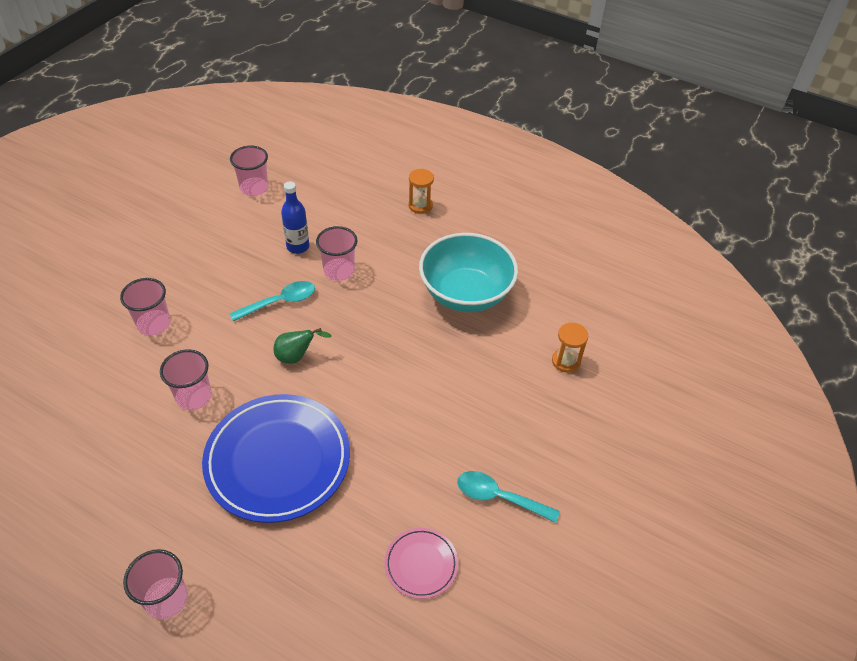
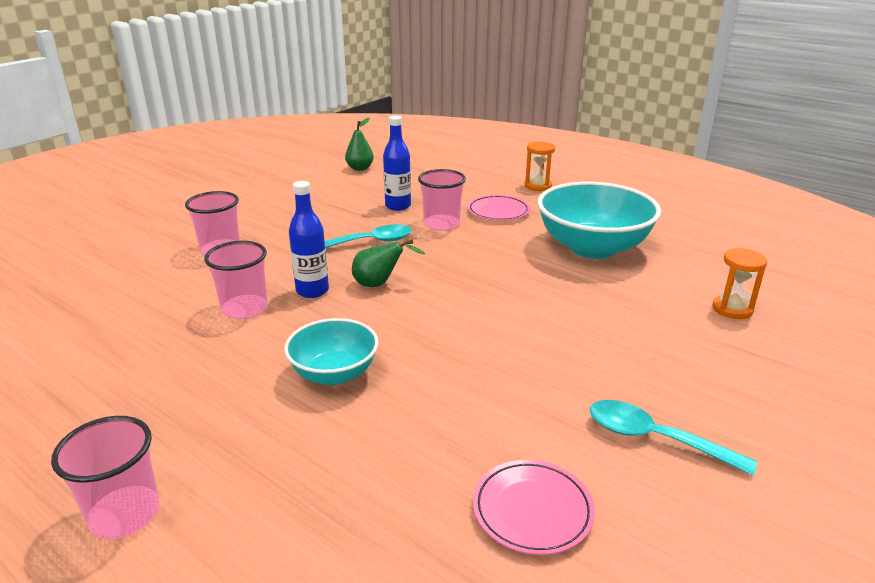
camera: 10 degrees right, 20 degrees down
blue plate [202,394,350,523] -> turquoise bowl [284,318,378,385]
pink cup [230,146,269,196] -> green pear [345,118,374,171]
none -> blue bottle [289,181,329,298]
none -> pink plate [468,195,530,221]

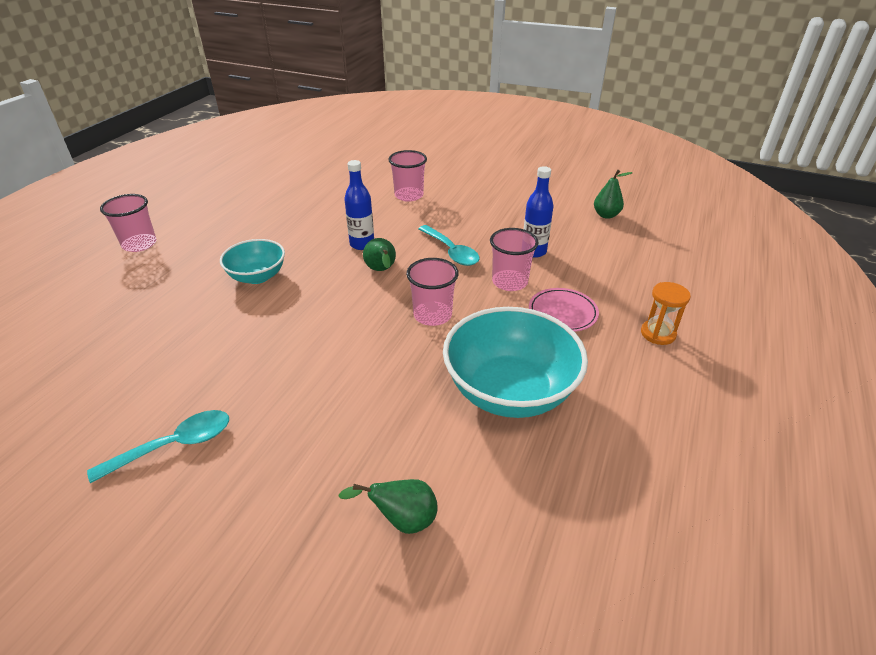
camera: 75 degrees right, 10 degrees up
pink cup [204,241,267,319] -> pink cup moved to [406,258,459,326]
pink plate [473,460,595,555] -> none
turquoise spoon [590,400,757,476] -> turquoise spoon turned 45 degrees clockwise [87,410,229,483]
orange hourglass [713,248,767,319] -> green pear [338,479,438,534]

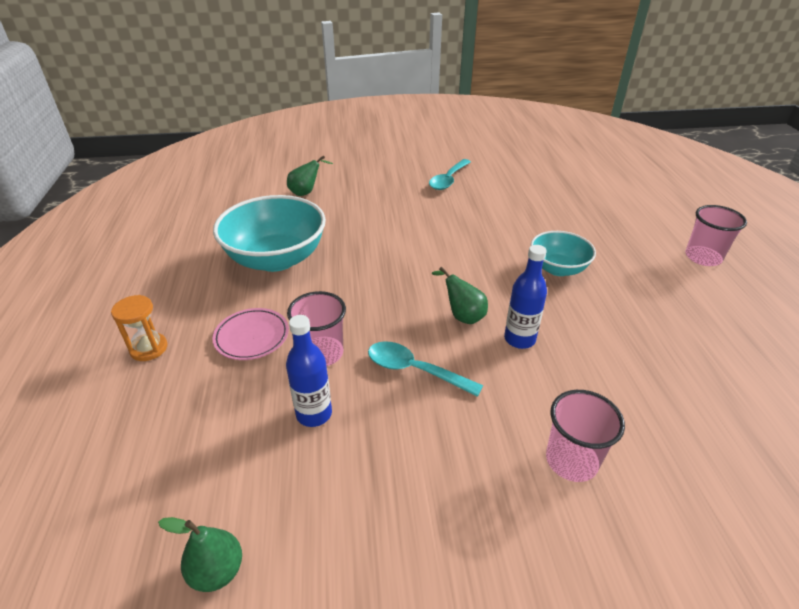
camera: 150 degrees right, 0 degrees up
pink cup [406,258,459,326] -> none

